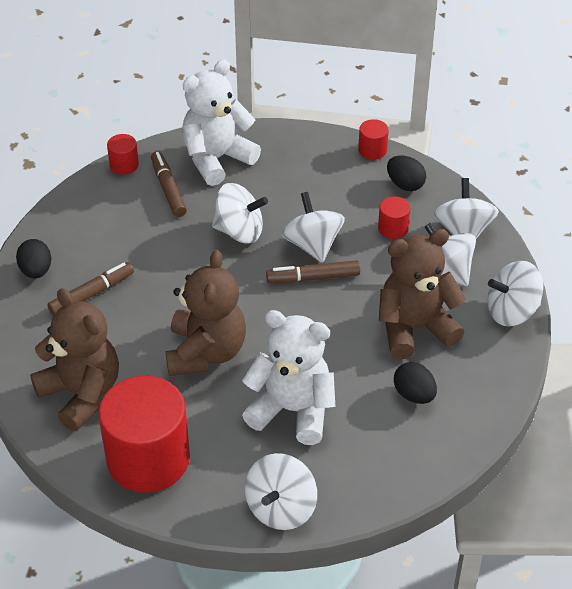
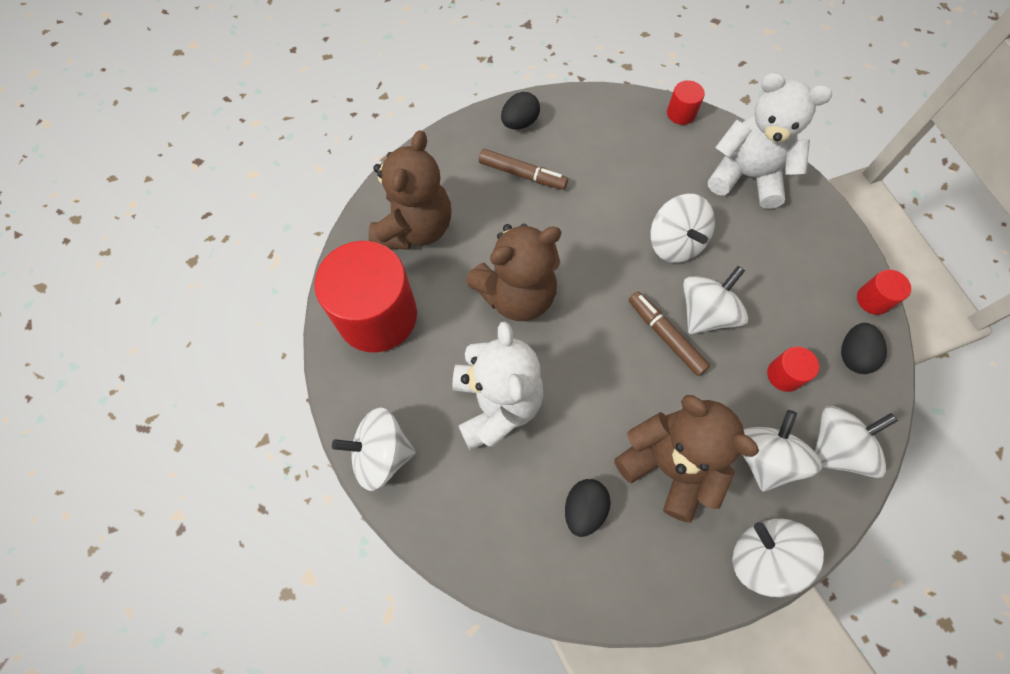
camera: 60 degrees right, 20 degrees up
brown marker [151,151,187,217] -> none

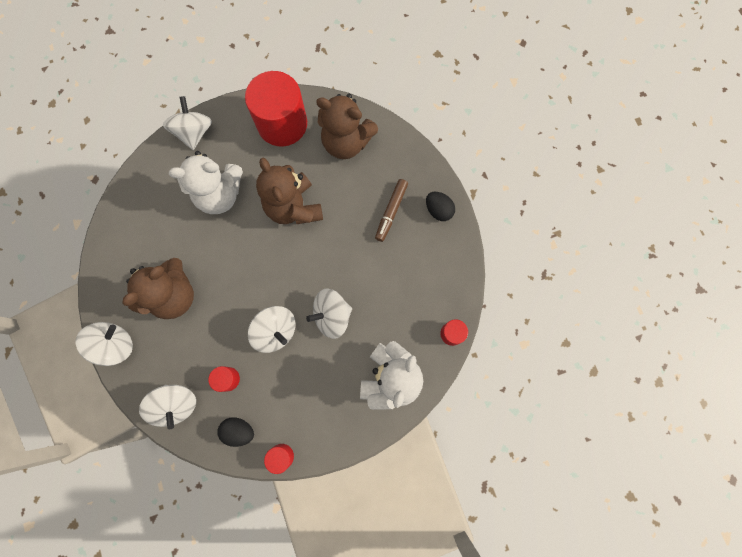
camera: 90 degrees right, 10 degrees up
black egg [565,479,611,537] -> none
brown marker [629,291,710,376] -> none
white spinning top [742,410,822,492] -> none

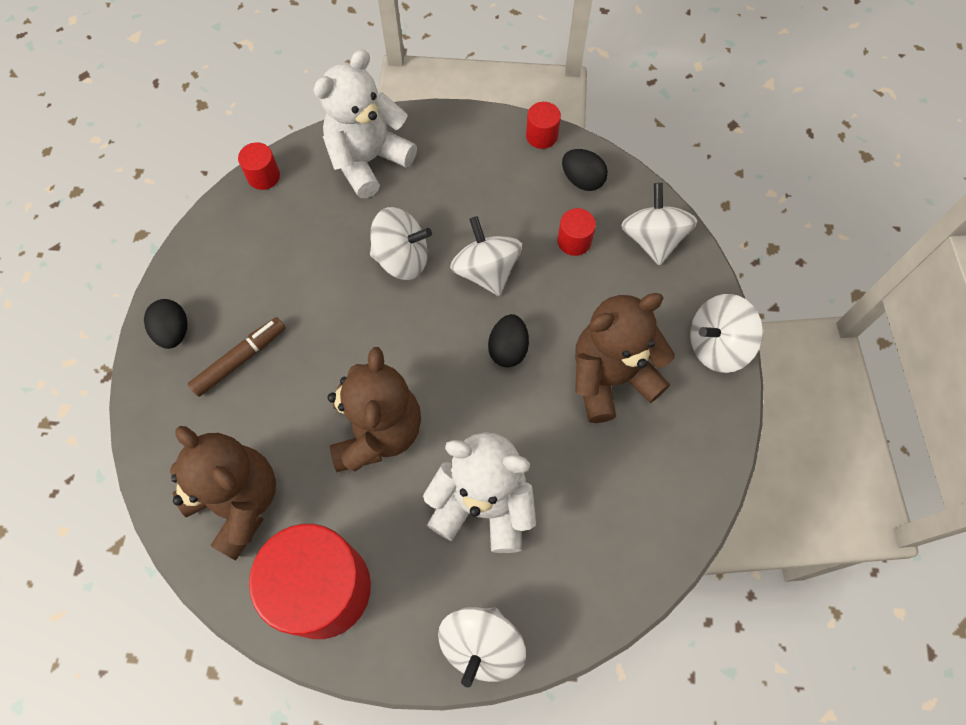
camera: 155 degrees left, 10 degrees down
none -> black egg [488,314,529,367]

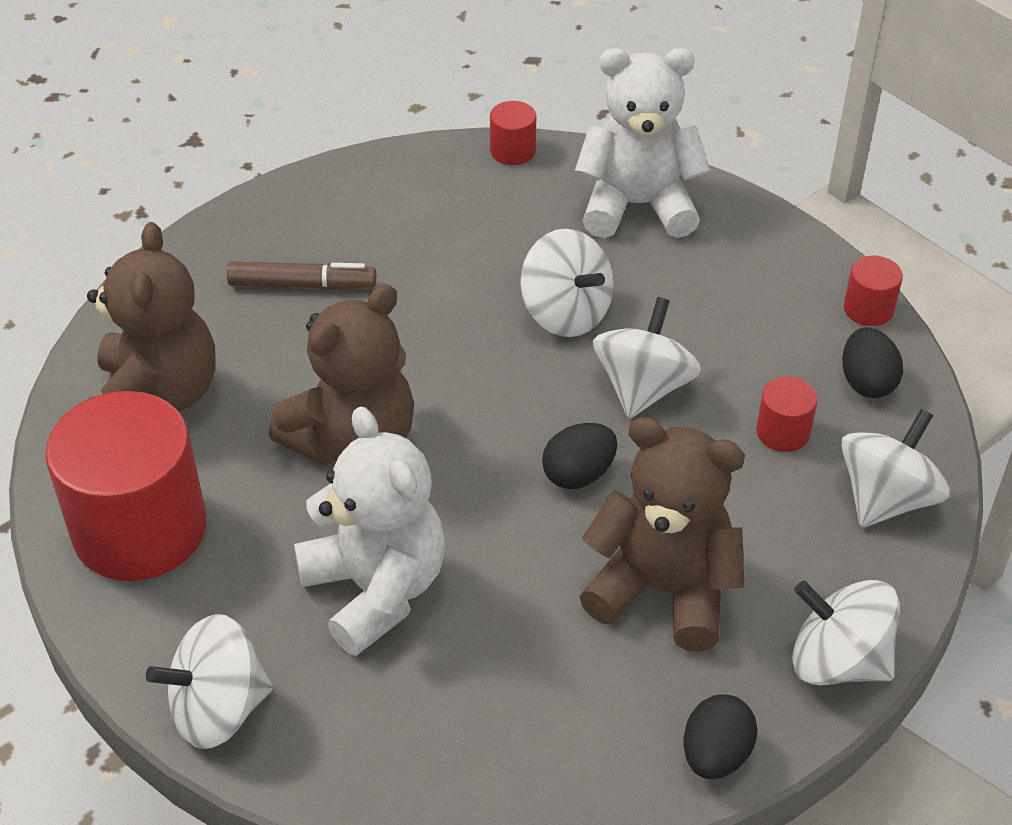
camera: 45 degrees right, 20 degrees down
black egg [144,299,187,349] -> black egg moved to [684,694,758,779]

